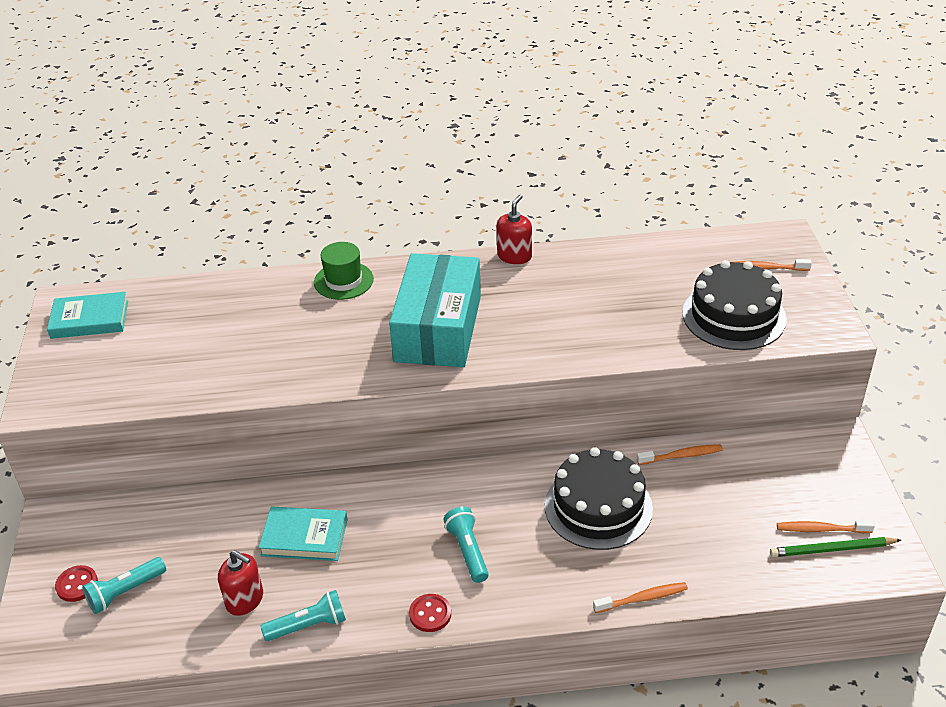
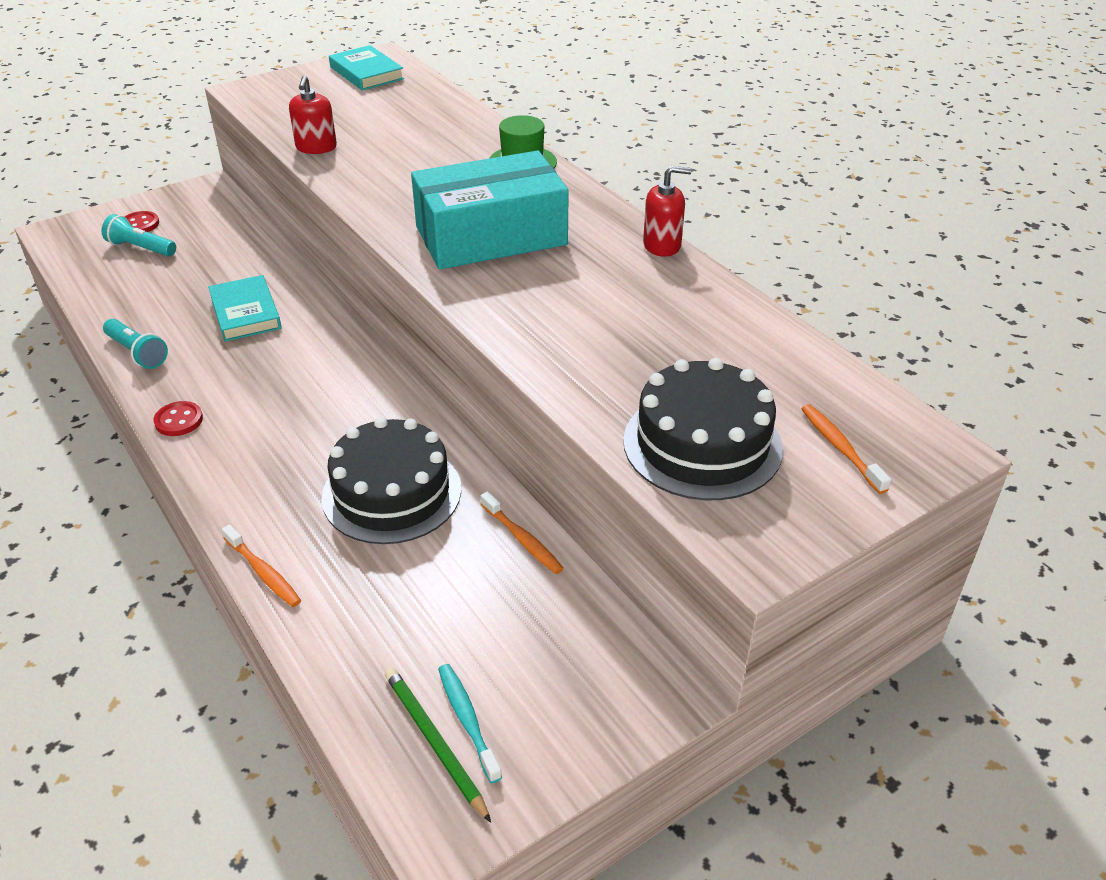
camera: 60 degrees right, 0 degrees up
red soap dispenser [218,550,263,616] -> red soap dispenser moved to [289,75,337,154]
turquoise flashlight [443,507,489,583] -> none
orange toothbrush [777,520,875,533] -> turquoise toothbrush [438,664,502,783]

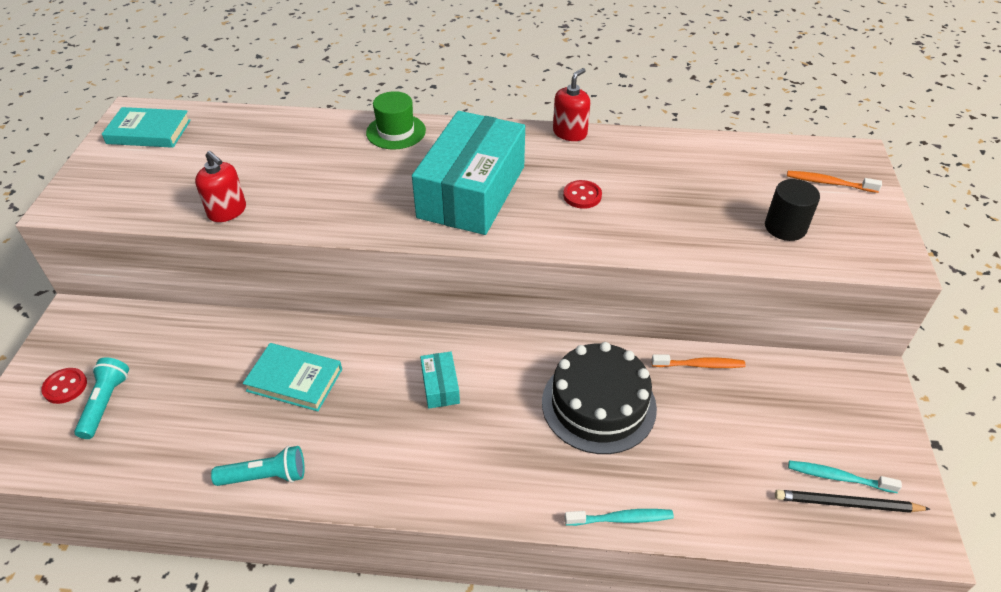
camera: 50 degrees left, 5 degrees up
turquoise flashlight [102,214,176,256] -> turquoise flashlight turned 120 degrees clockwise [74,357,129,439]
red button [154,401,203,436] -> red button moved to [563,180,602,209]
orange toothbrush [222,524,301,607] -> turquoise toothbrush [565,509,674,526]
green pencil [385,667,491,823] -> black pencil [775,490,930,513]
black cake [623,358,783,500] -> black cylinder [765,179,820,241]
none -> turquoise box [420,352,460,409]

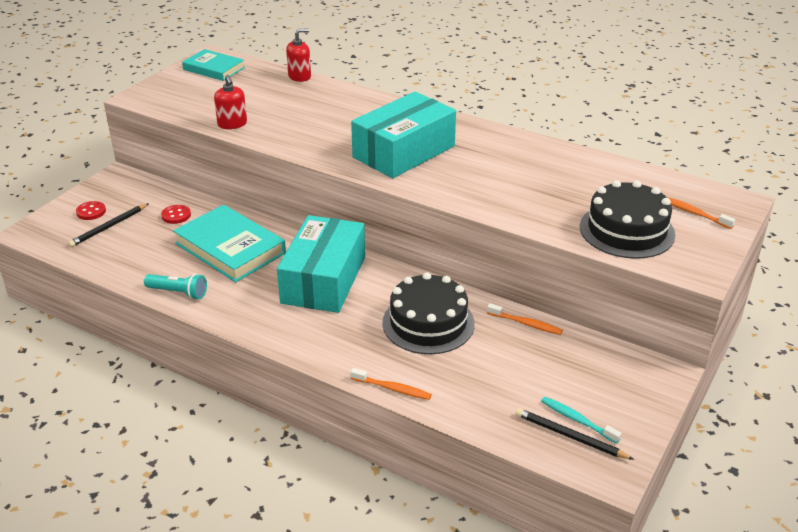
camera: 25 degrees right, 10 degrees down
turquoise flashlight [74,357,129,439] -> black pencil [68,203,149,247]
turquoise book [243,343,342,411] -> turquoise book [173,205,286,282], size x1.60
green hat [366,91,426,150] -> none
turquoise box [420,352,460,409] -> turquoise box [277,215,365,313], size x2.45
red soap dispenser [553,68,590,141] -> red soap dispenser moved to [286,28,311,82]
red button [563,180,602,209] -> red button moved to [161,205,191,224]
turquoise toothbrush [565,509,674,526] -> orange toothbrush [351,368,432,400]
black cylinder [765,179,820,241] -> black cake [580,180,675,259]

